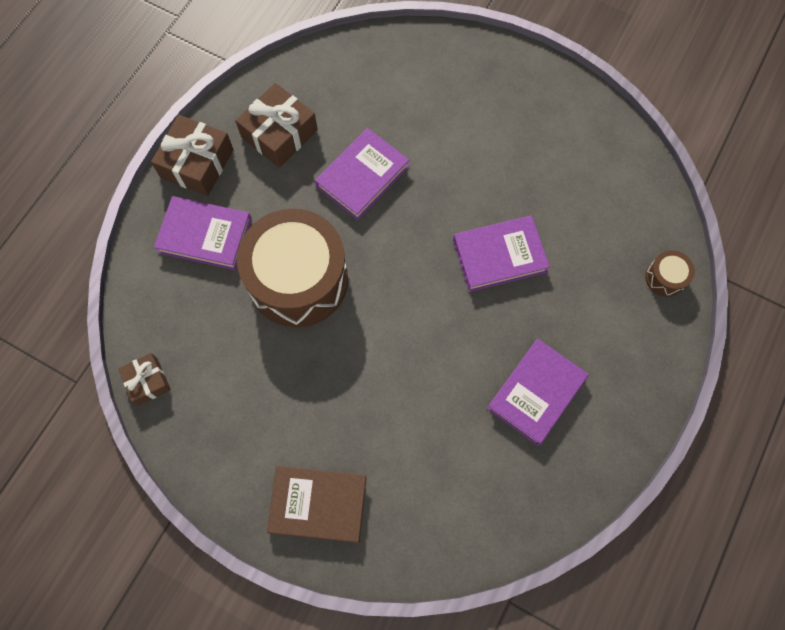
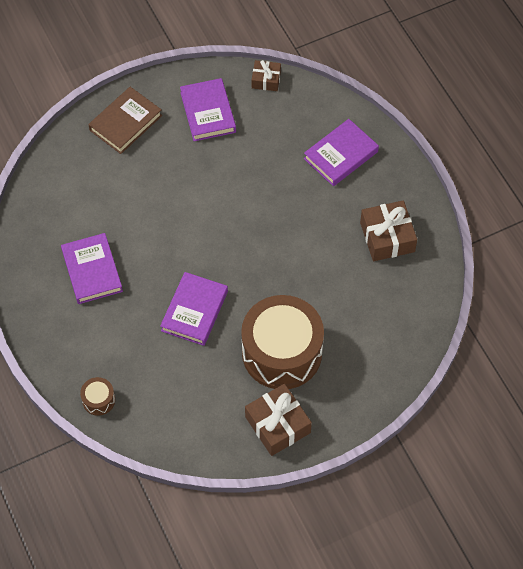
camera: 125 degrees right, 10 degrees down
brown gift [151,115,234,196] -> brown gift moved to [245,384,312,456]
brown drum [237,209,348,328] -> brown drum moved to [241,295,324,389]
purple book [315,128,409,220] -> purple book moved to [180,78,236,141]

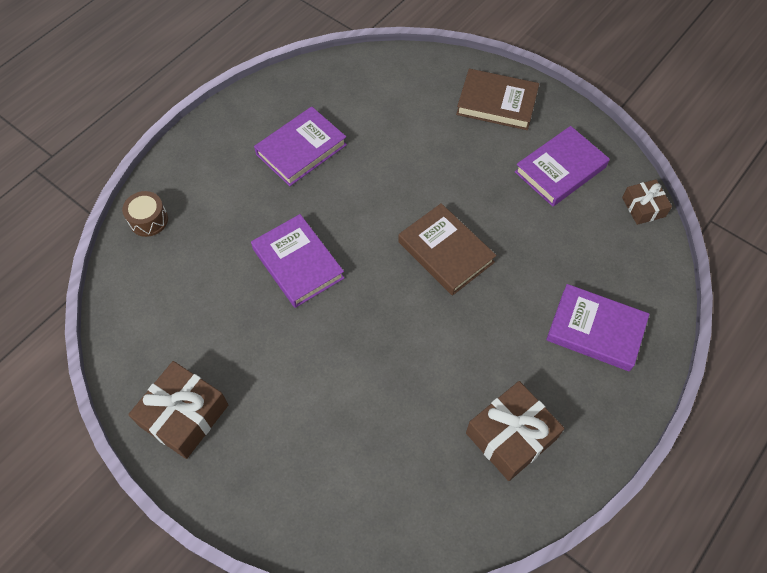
camera: 65 degrees right, 0 degrees up
purple book [160,272,228,346] -> purple book turned 60 degrees clockwise [251,214,344,308]
brown drum [241,295,324,389] -> none
none -> brown book [398,203,496,295]

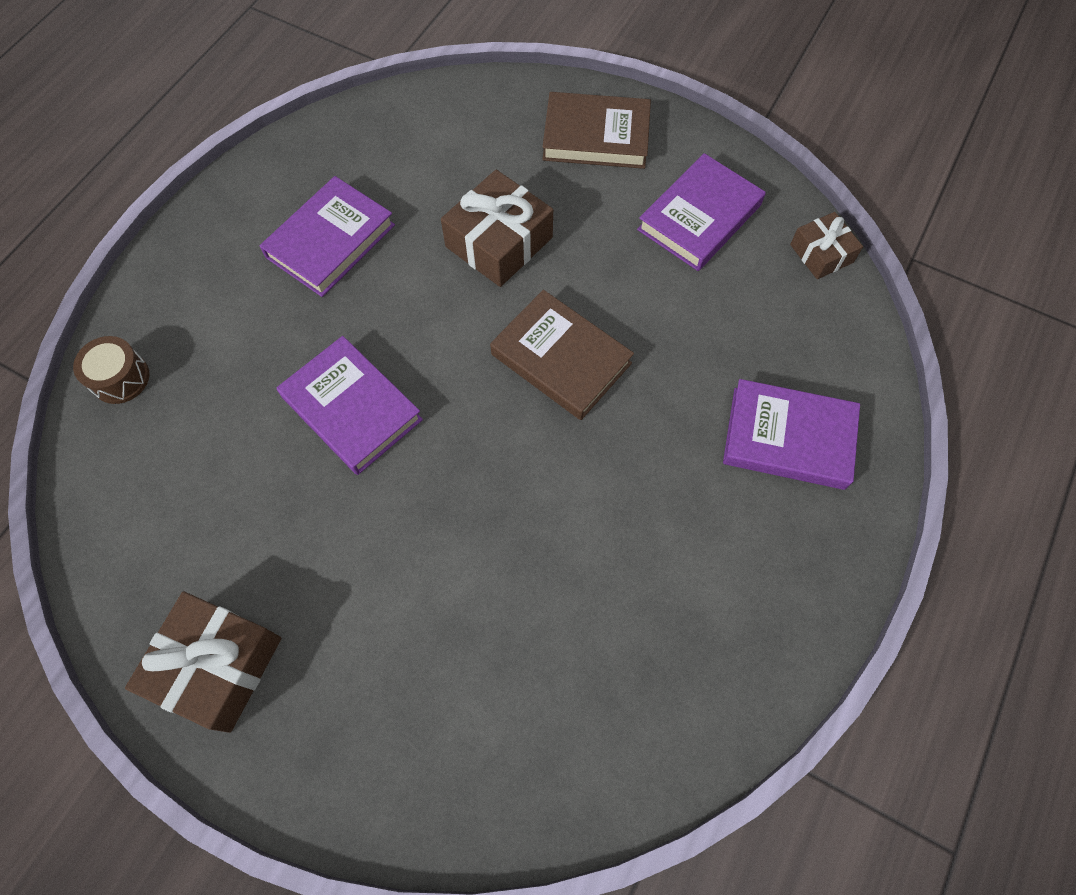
camera: 10 degrees left, 5 degrees up
brown gift [466,381,565,481] -> brown gift moved to [441,170,553,287]

